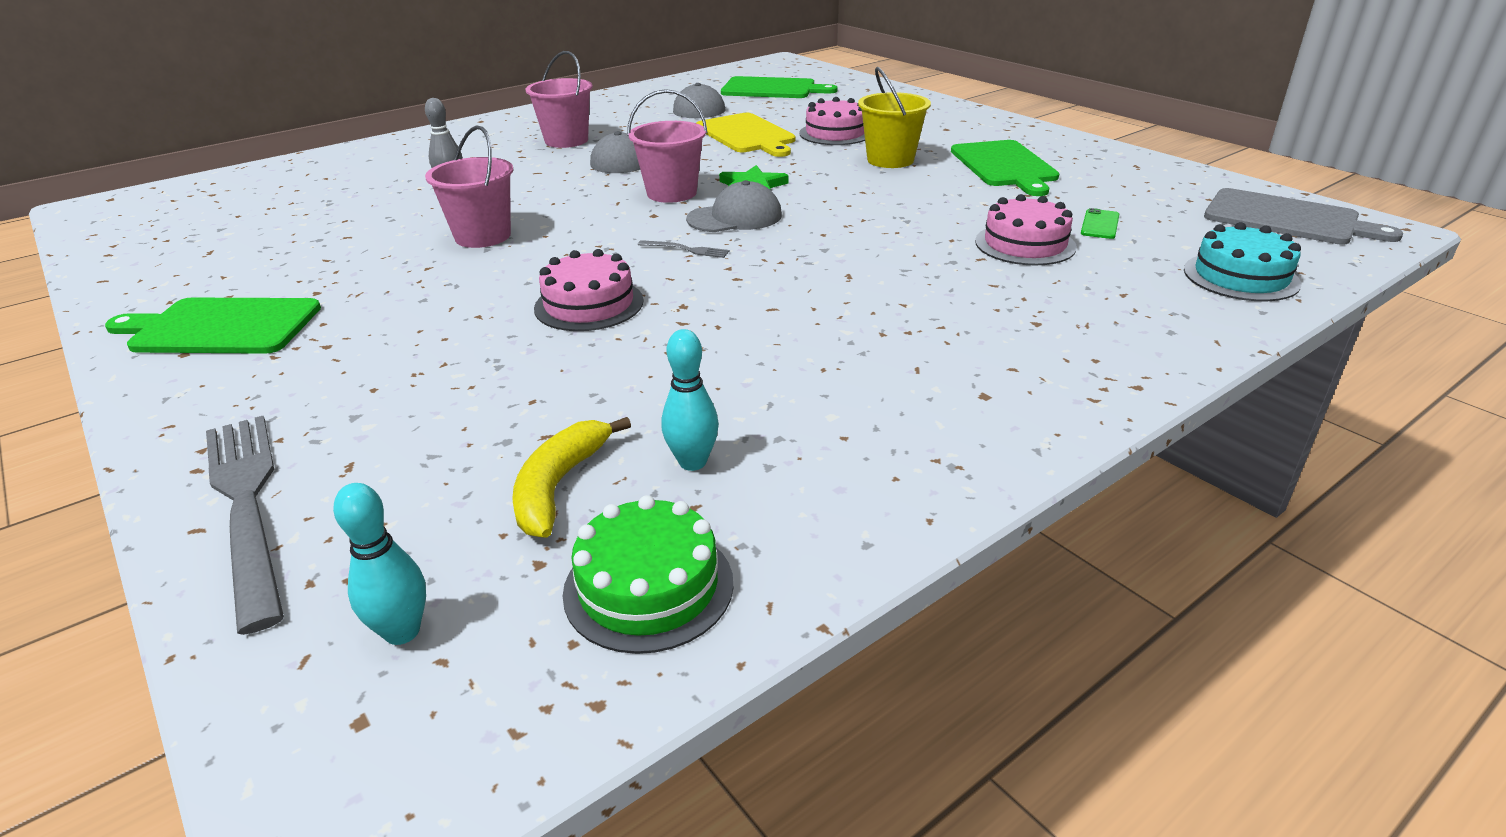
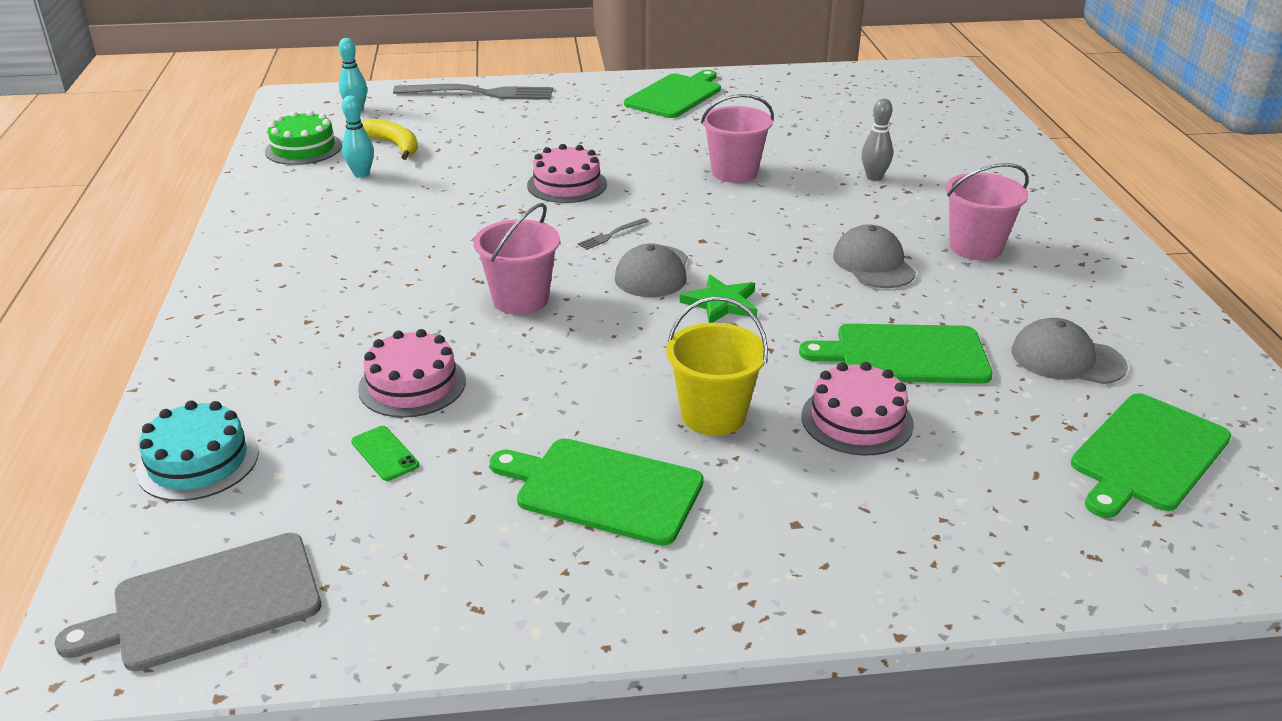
camera: 120 degrees right, 0 degrees up
pink bucket [627,89,708,203] -> pink bucket moved to [473,203,560,315]
yellow cutting board [697,113,795,157] -> green cutting board [799,324,992,383]

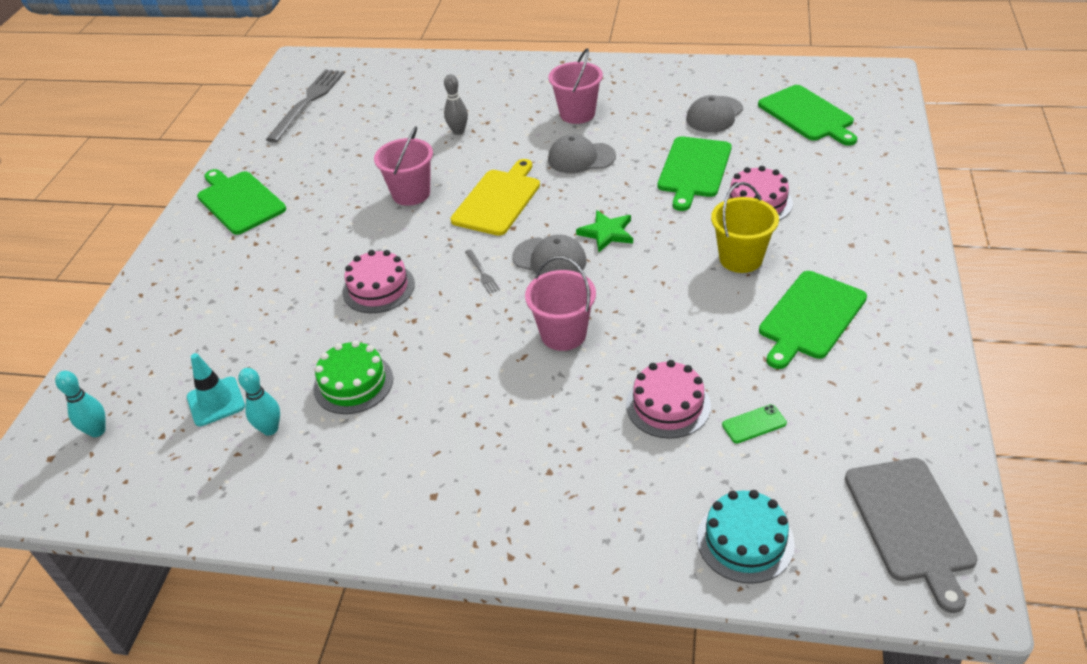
camera: 70 degrees left, 10 degrees up
green cake [265,110,342,165] -> green cake moved to [313,340,393,414]
yellow banana [361,118,418,160] -> turquoise traffic cone [187,353,245,426]
grey fork [393,84,553,100] -> grey fork moved to [266,69,345,143]
none -> yellow cutting board [450,159,540,236]

